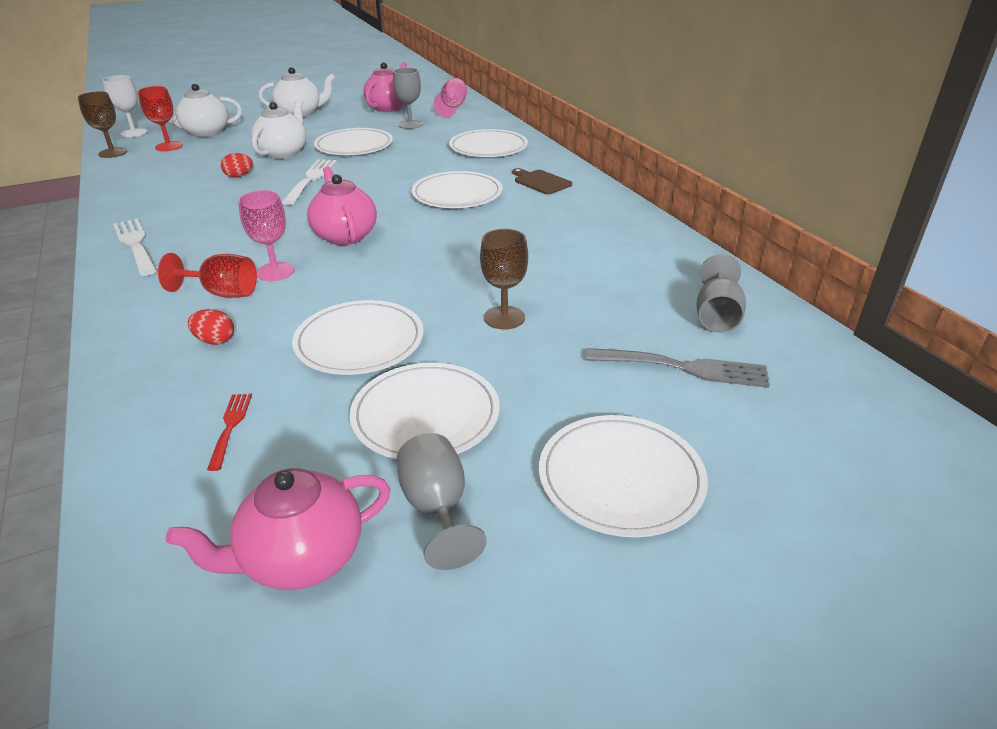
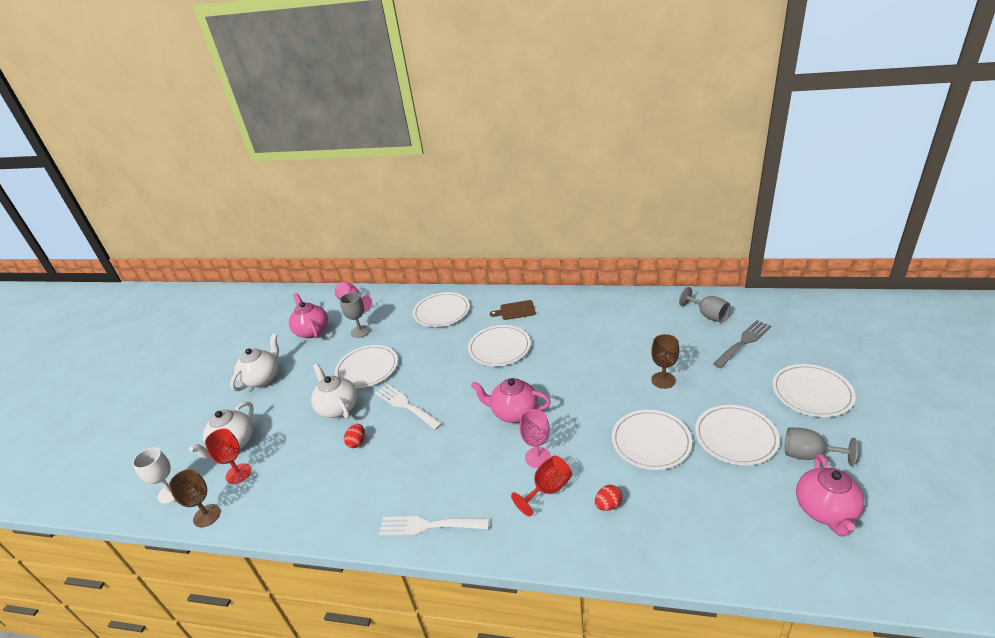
camera: 50 degrees left, 0 degrees up
red fork [207,394,252,471] -> none

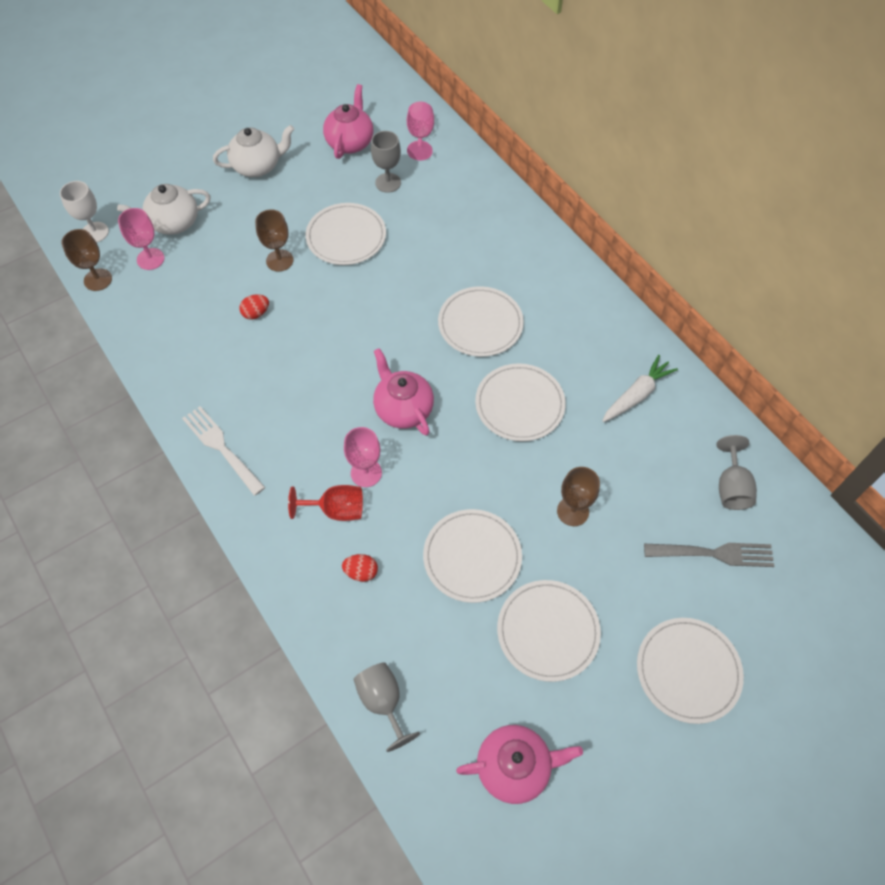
camera: 40 degrees right, 25 degrees up
red goblet [205,428,251,484] -> pink goblet [118,208,164,270]
white teapot [311,364,358,419] -> brown goblet [255,209,293,272]
white fork [375,384,443,430] -> none
white plate [413,292,470,327] -> white plate moved to [475,363,566,441]
brown cutting board [490,300,536,320] -> none
grey goblet [785,427,858,466] -> grey goblet moved to [353,662,420,752]
pink teapot [796,454,865,537] -> pink teapot turned 150 degrees counterclockwise [456,725,583,804]
none -> white carrot [602,355,678,422]

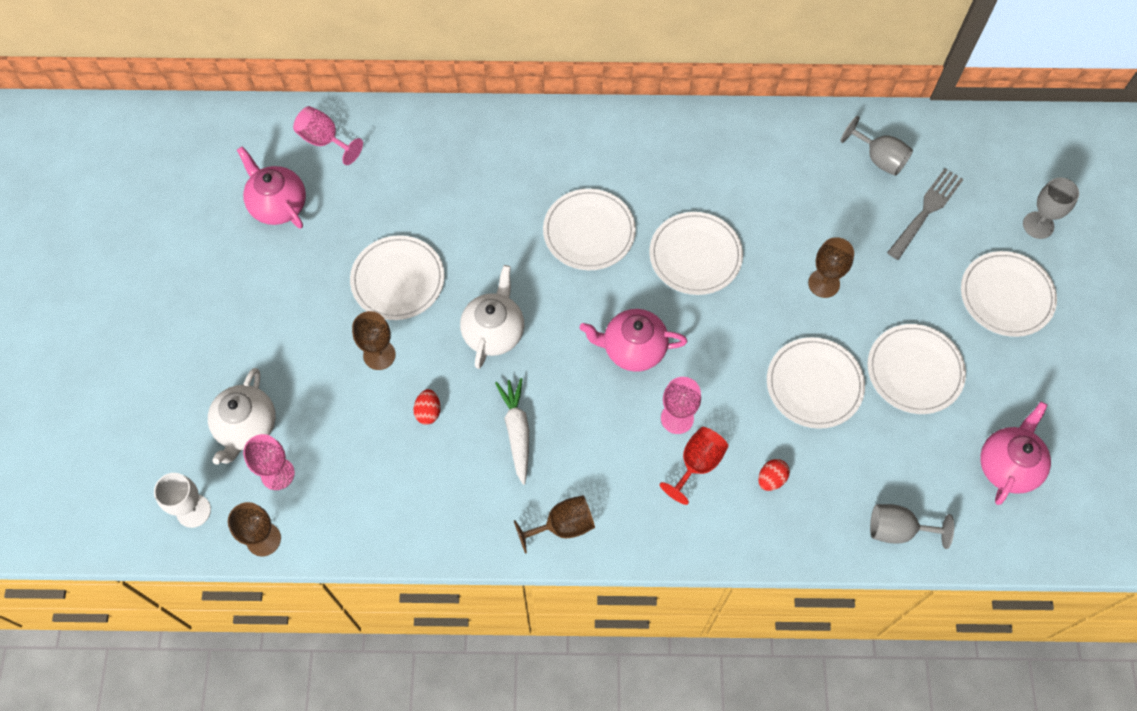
camera: 55 degrees left, 5 degrees up
white fork [182,406,266,496] -> brown goblet [514,496,595,554]
white teapot [213,125,294,177] -> white teapot moved to [460,265,524,369]
grey goblet [371,131,401,193] -> grey goblet moved to [1023,177,1079,239]
white carrot [602,355,678,422] -> white carrot moved to [495,378,529,485]

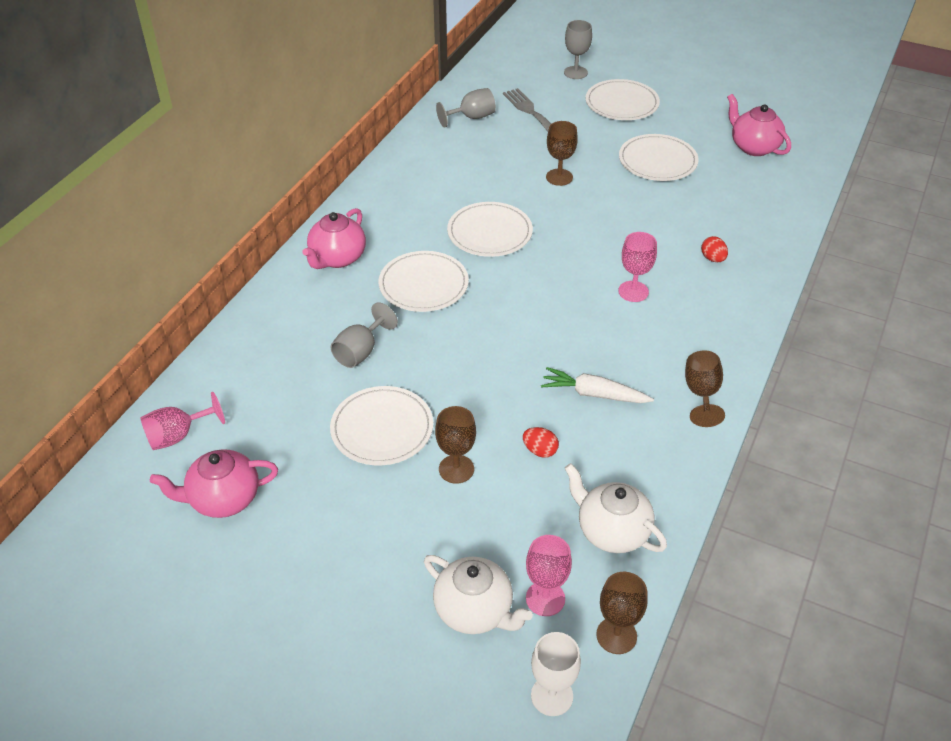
camera: 65 degrees left, 20 degrees down
white teapot [460,265,524,369] -> white teapot moved to [564,463,667,553]
pink teapot [580,309,687,372] -> pink teapot moved to [302,208,366,269]
red goblet [660,427,728,505] -> none
white plate [767,337,865,429] -> none
grey goblet [870,504,954,549] -> grey goblet moved to [331,302,398,368]

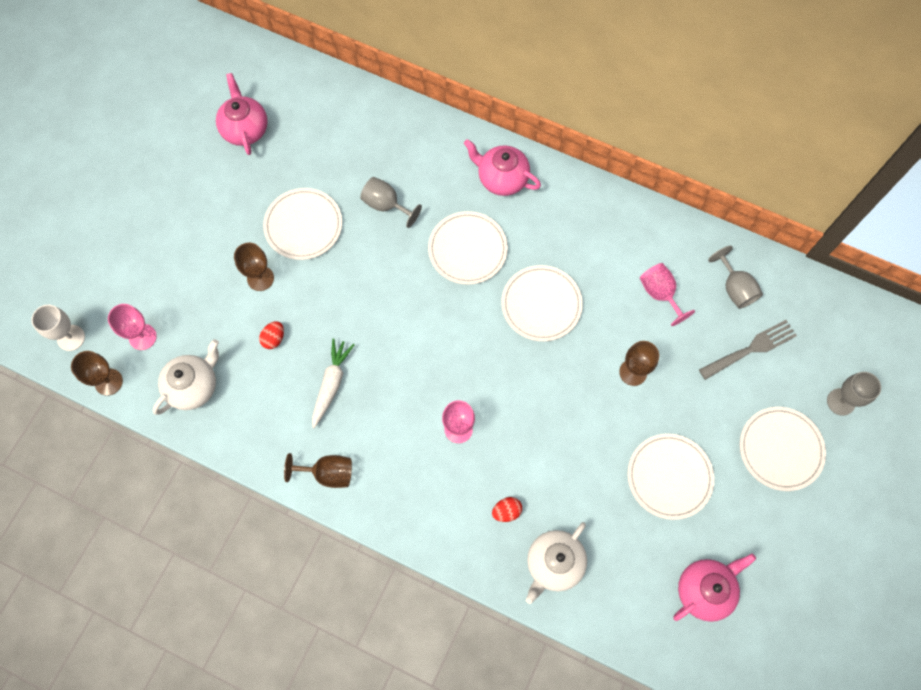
camera: 90 degrees right, 25 degrees up
pink goblet [140,392,225,450] -> pink goblet moved to [640,263,695,326]
white teapot [424,555,533,634] -> white teapot moved to [526,522,587,604]

